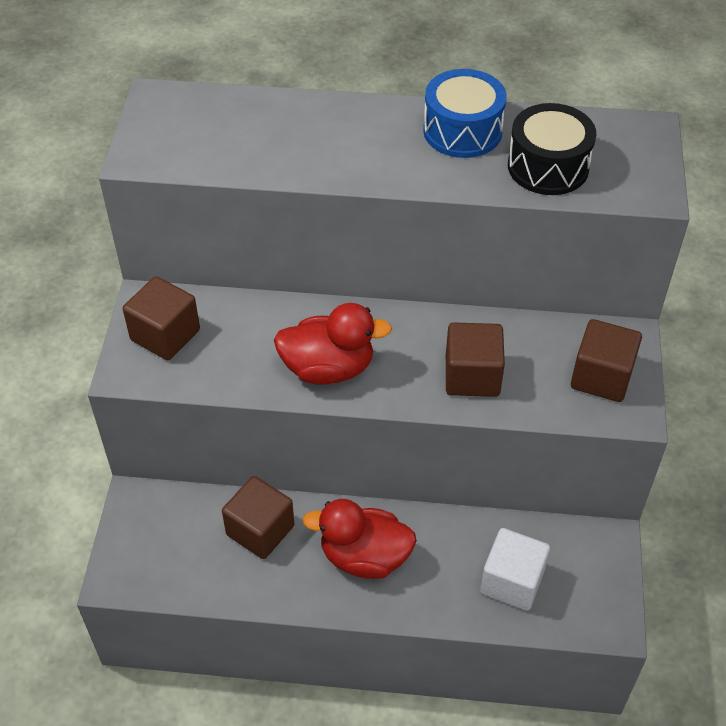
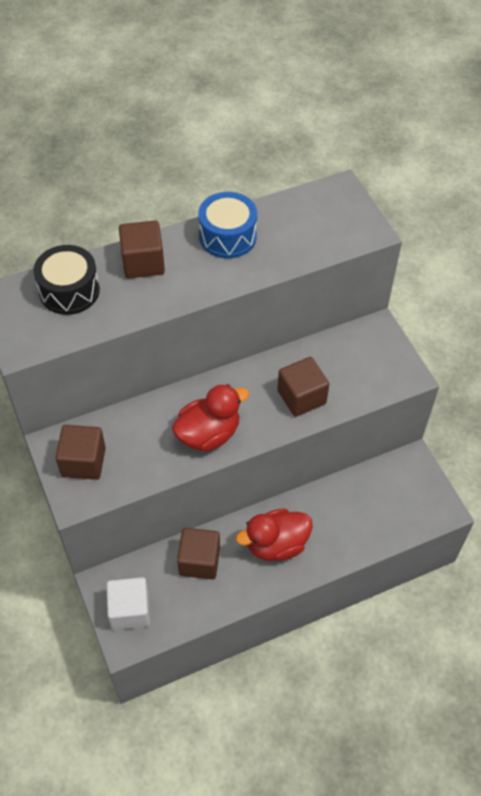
camera: 30 degrees left, 5 degrees up
white cube [480,528,550,611] -> white cube moved to [106,577,150,630]
black drum [508,103,596,195] -> black drum moved to [33,245,100,315]
brown cube [571,319,642,402] -> brown cube moved to [119,220,165,279]

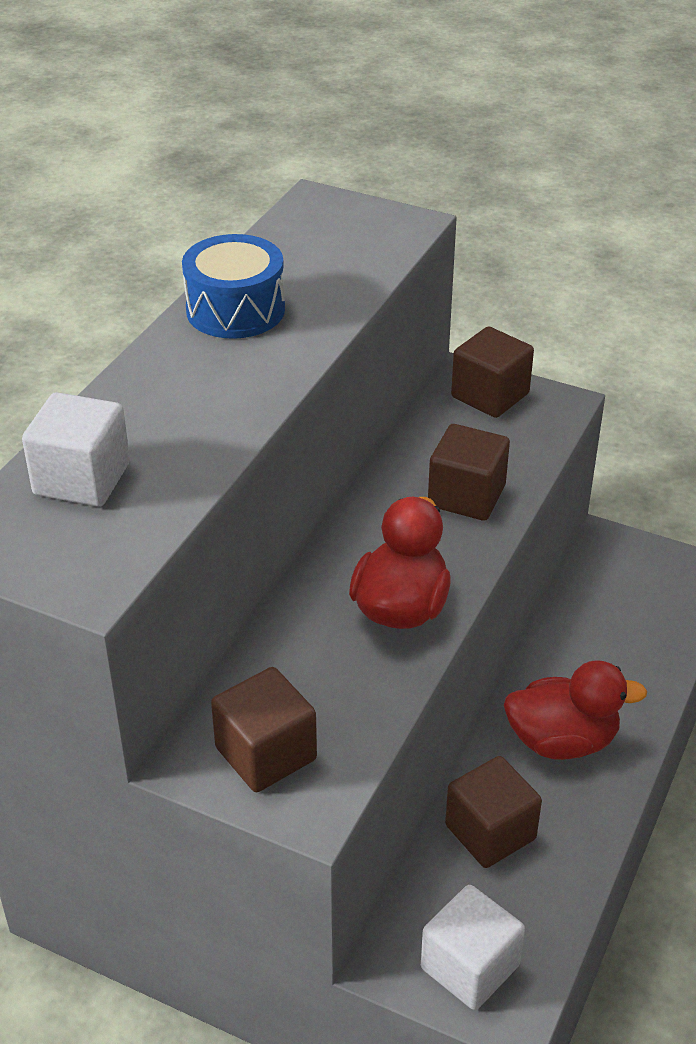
camera: 40 degrees left, 15 degrees down
black drum [33,245,100,315] -> white cube [22,392,130,507]
brown cube [119,220,165,279] -> brown cube moved to [451,326,534,418]
red duck [236,508,313,561] -> red duck turned 120 degrees counterclockwise [504,660,647,760]

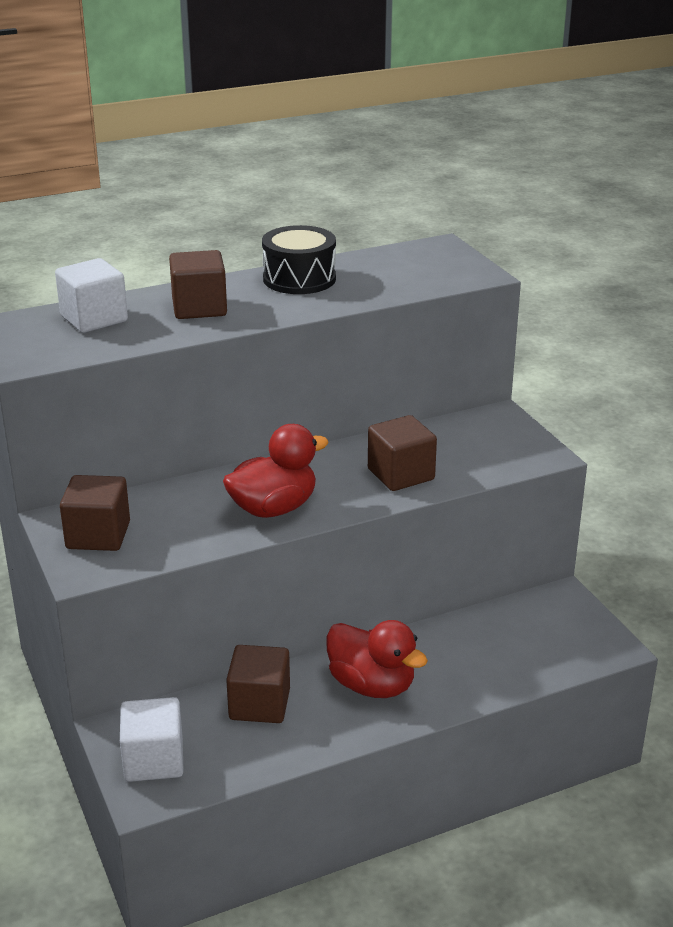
camera: 40 degrees right, 10 degrees down
blue drum [182,234,285,339] -> black drum [262,225,336,294]
brown cube [451,326,534,418] -> brown cube moved to [169,250,227,319]

